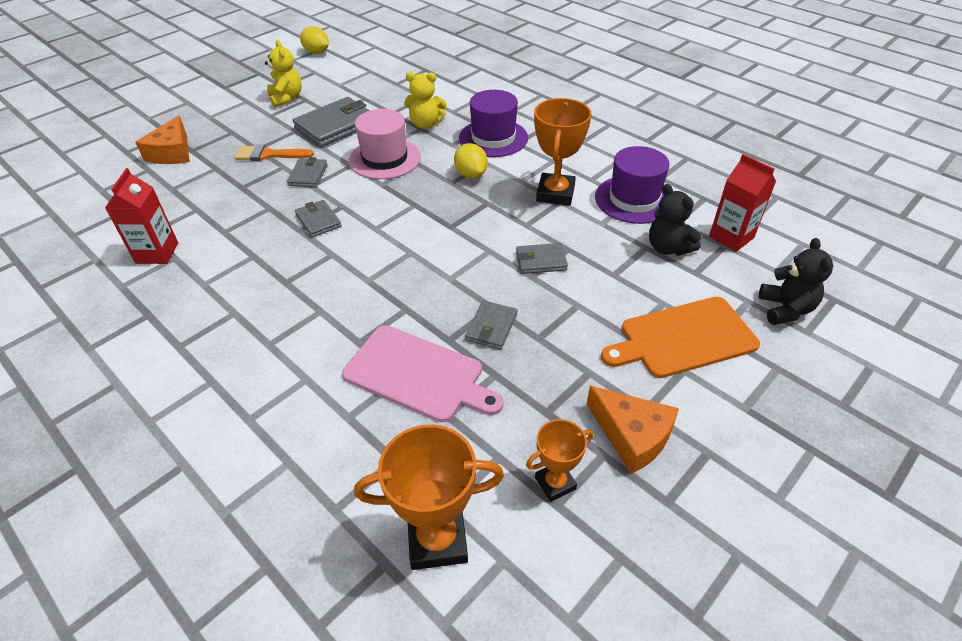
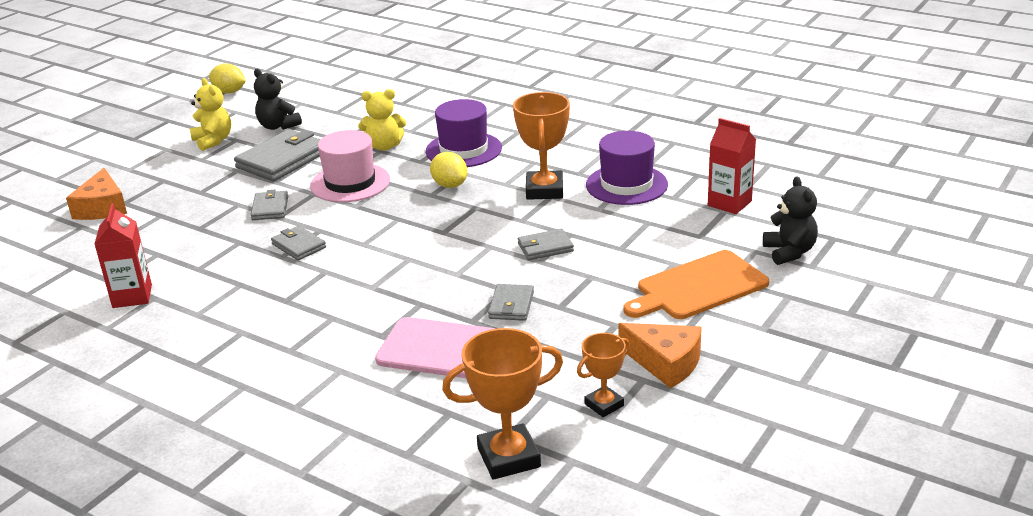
camera: 10 degrees left, 15 degrees down
orange brush [235,144,314,161] -> none
black teddy bear [649,184,701,256] -> black teddy bear moved to [254,69,302,130]

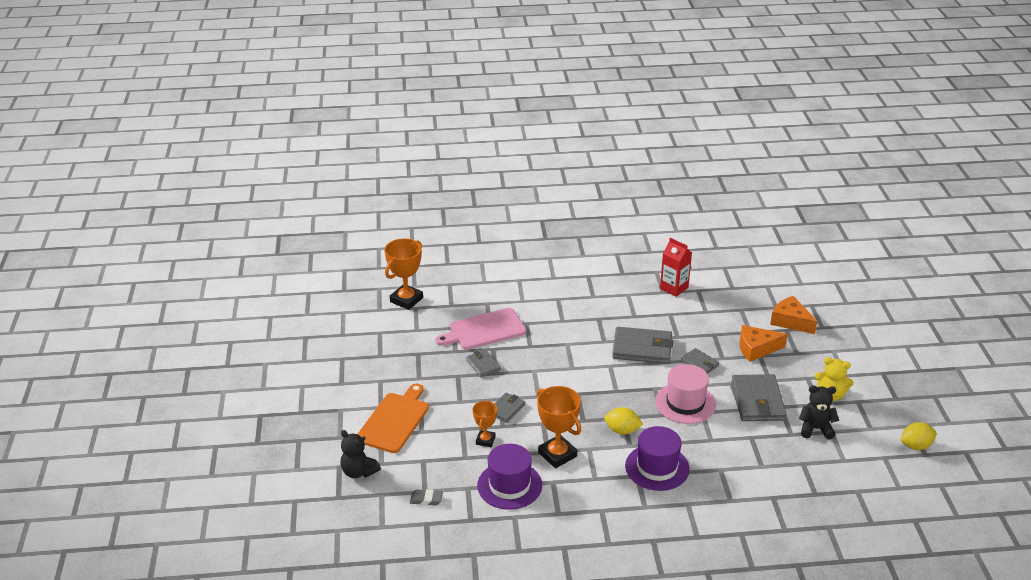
camera: 140 degrees right, 5 degrees up
grey wallet [271,226,326,261] -> grey wallet [612,327,673,364], size x1.83
yellow teddy bear [358,89,406,151] -> none
orange trophy [577,333,630,417] -> orange trophy moved to [473,400,497,447]
orange cheese [618,323,702,388] -> orange cheese moved to [739,325,788,362]
red carton [708,118,756,214] -> grey eraser [410,489,443,505]

